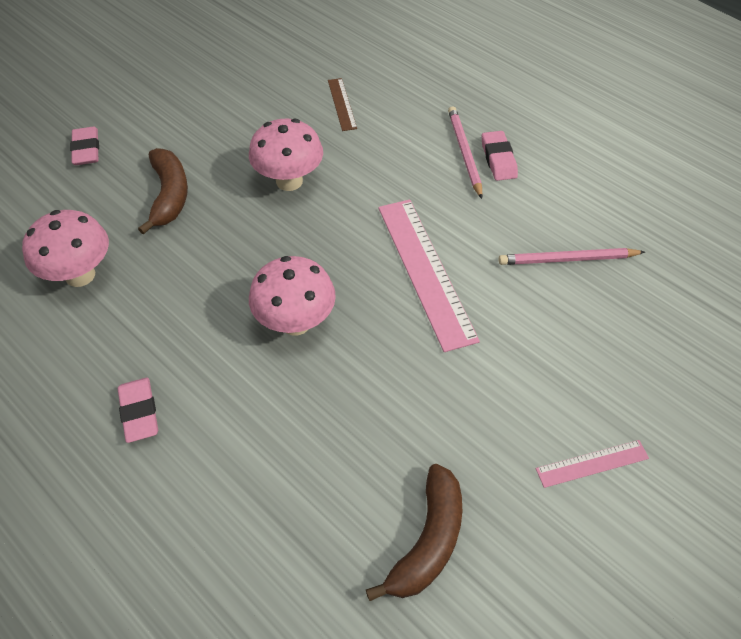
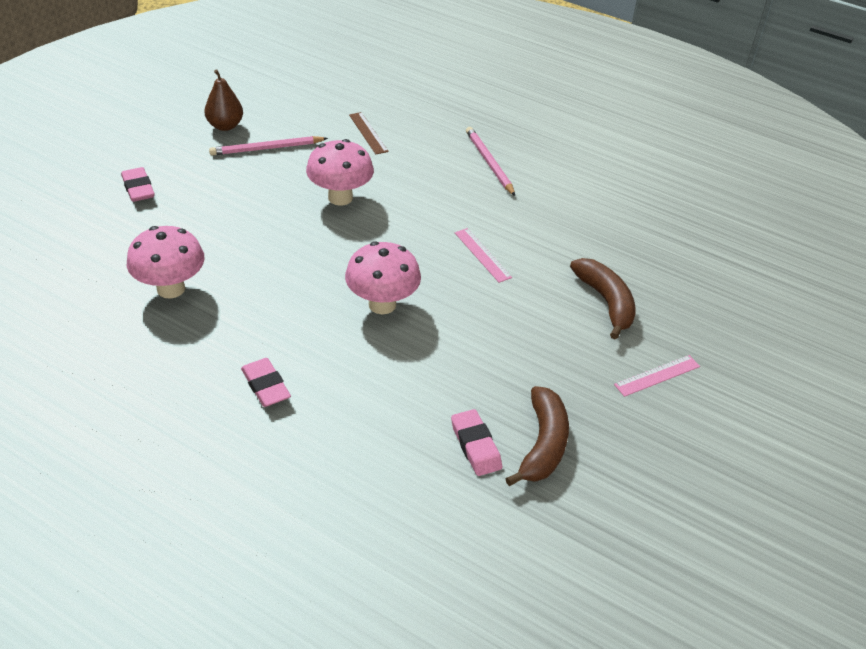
camera: 15 degrees left, 10 degrees down
brown banana [138,148,188,235] -> brown banana moved to [570,258,635,340]
pink ruler [378,199,480,352] -> pink ruler [455,228,512,283], size x0.50
pink eraser [482,131,518,181] -> pink eraser moved to [451,409,502,476]
pink pencil [499,248,645,265] -> pink pencil moved to [209,136,328,156]
none -> brown pear [204,69,243,131]

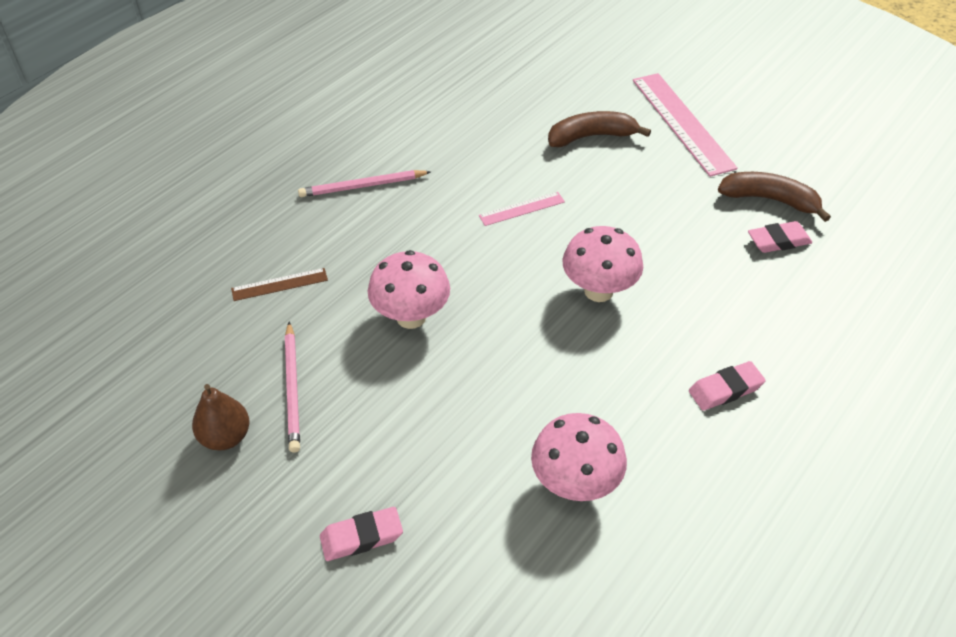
camera: 80 degrees left, 5 degrees up
pink ruler [614,355,700,397] -> pink ruler [633,73,738,177], size x2.02

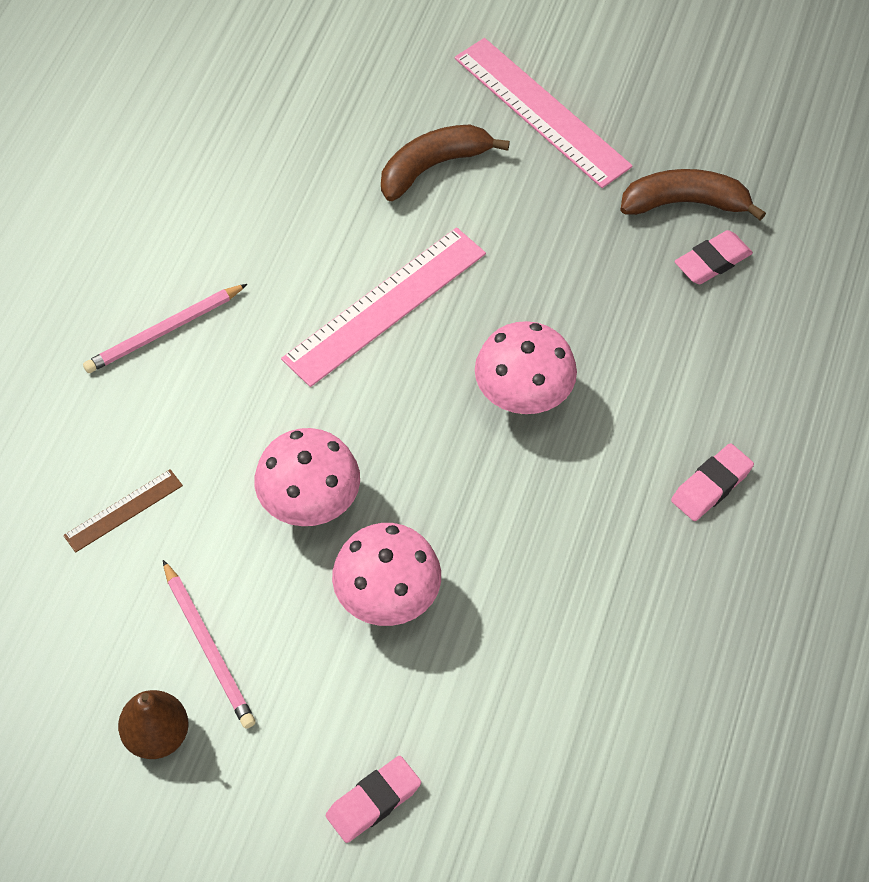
camera: 20 degrees left, 10 degrees up
pink ruler [479,192,565,226] -> pink ruler [281,227,486,387], size x2.02
pink mushroom [531,413,627,501] -> pink mushroom moved to [332,523,441,626]

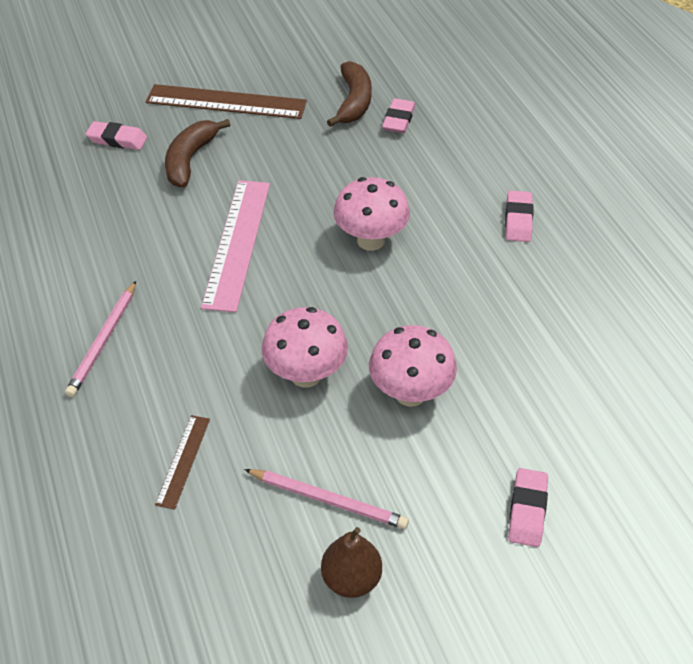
camera: 40 degrees left, 10 degrees down
pink ruler [454,38,633,188] -> brown ruler [146,84,307,119]
brown banana [620,169,766,221] -> brown banana turned 135 degrees clockwise [327,61,372,127]
none -> pink eraser [86,121,147,150]

